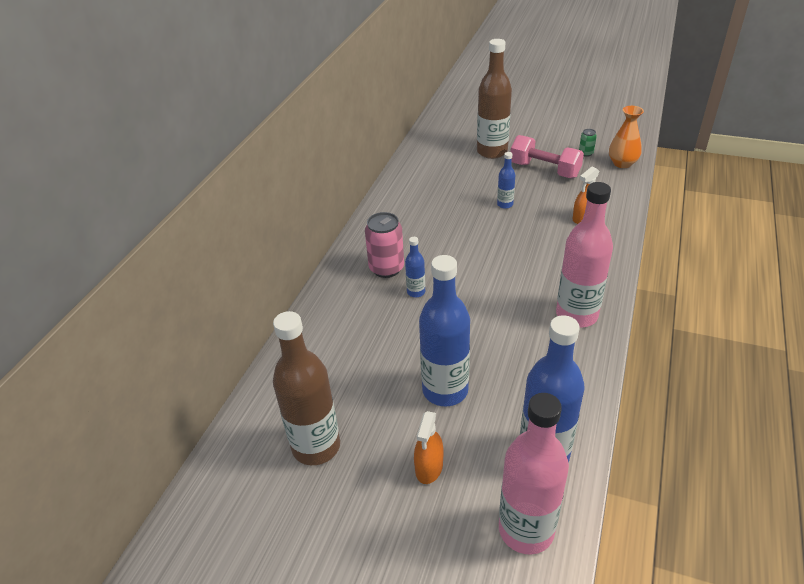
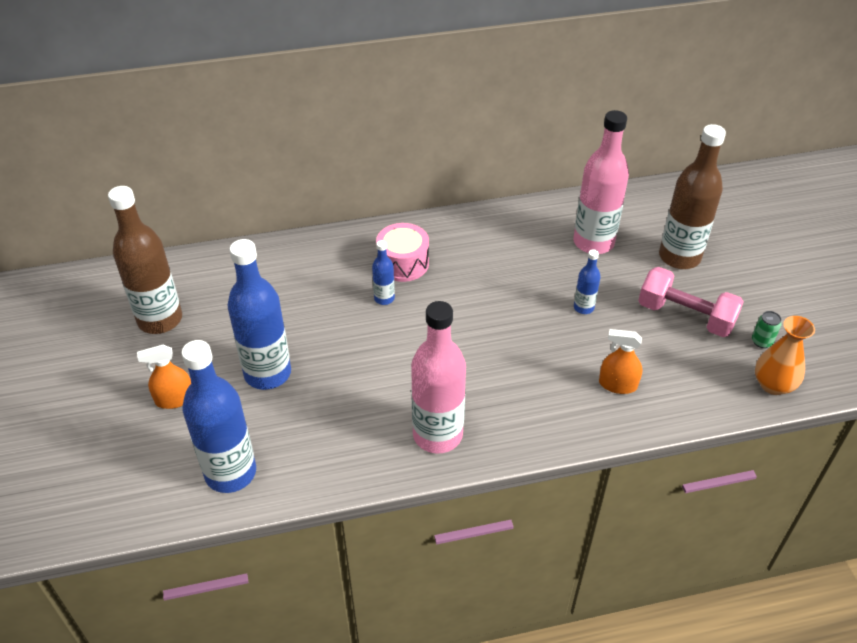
camera: 55 degrees right, 5 degrees up
pink can [365,212,404,278] -> pink drum [376,223,429,282]
pink bottle [499,393,569,554] -> pink bottle moved to [573,110,629,254]
pink dumbbell [510,135,584,178] -> pink dumbbell turned 60 degrees counterclockwise [638,267,744,337]

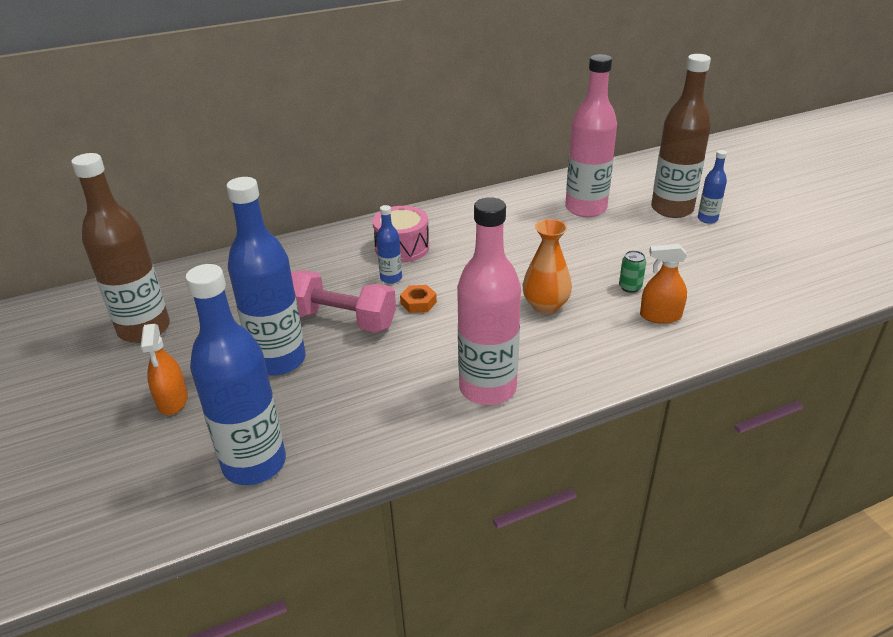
camera: 10 degrees left, 10 degrees down
orange spray bottle [137,345,191,409] -> orange spray bottle turned 75 degrees counterclockwise [141,323,188,415]
blue bottle [574,249,600,314] -> blue bottle moved to [698,150,727,224]
pink dumbbell [638,267,744,337] -> pink dumbbell moved to [291,270,396,333]
green can [752,311,782,348] -> green can moved to [619,250,646,293]
orange vase [755,316,815,395] -> orange vase moved to [522,219,572,314]
none -> orange nut [400,285,437,313]

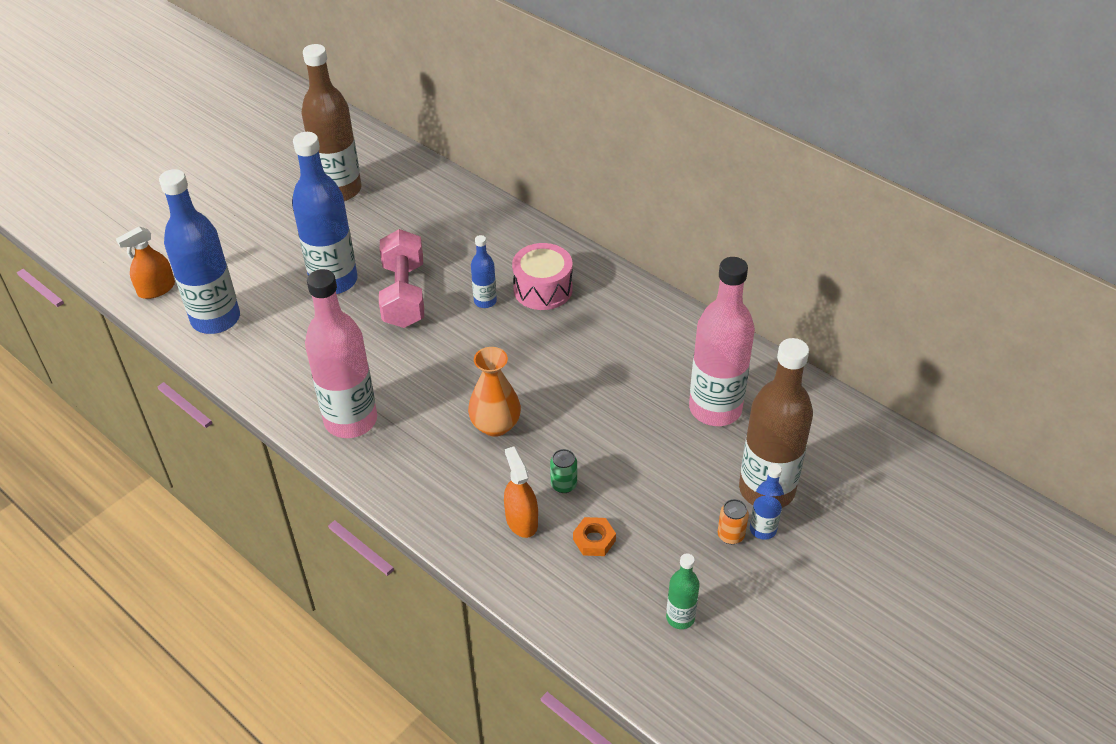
camera: 65 degrees right, 10 degrees up
orange spray bottle [141,323,188,415] -> orange spray bottle moved to [116,226,175,299]
orange nut [400,285,437,313] -> orange nut moved to [573,517,616,556]
none -> green bottle [666,553,700,629]
none -> orange can [718,499,749,544]

